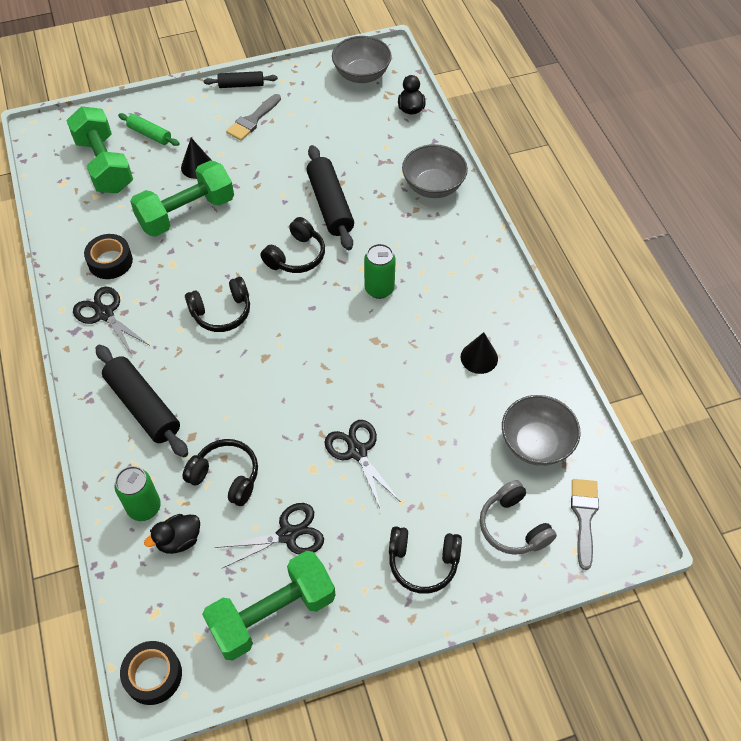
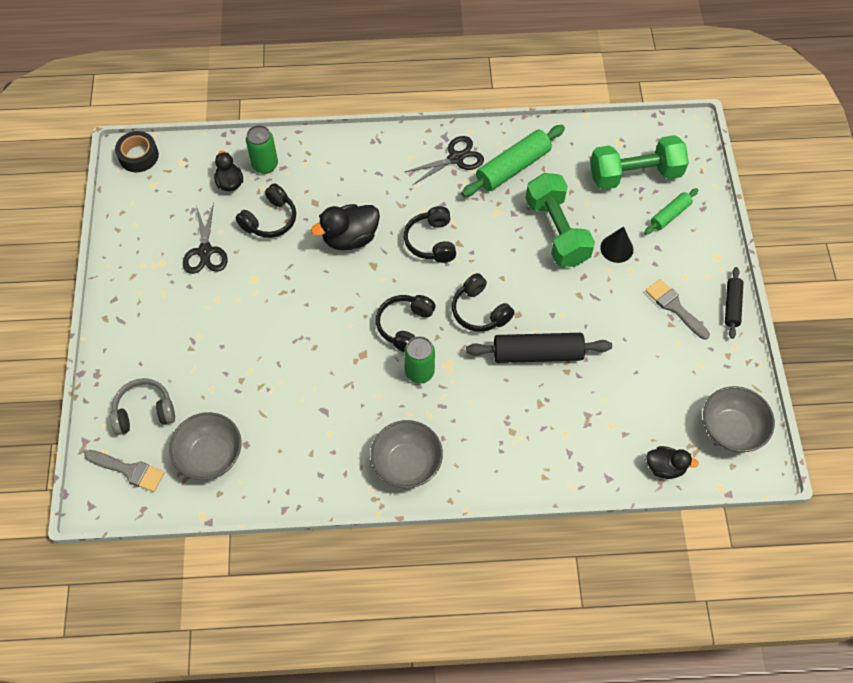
camera: 105 degrees right, 5 degrees up
black tape [84,234,133,279] -> green rolling pin [462,125,565,197]
black rolling pin [96,345,188,458] -> none
green dumbbell [202,551,336,661] -> none
black scissors [325,420,400,510] -> none
black headphones [389,526,462,594] -> black headphones moved to [376,295,435,352]
grey bowl [402,144,468,198] -> grey bowl moved to [371,420,443,488]
black cone [460,332,498,374] -> none
none -> black duck [311,204,380,250]

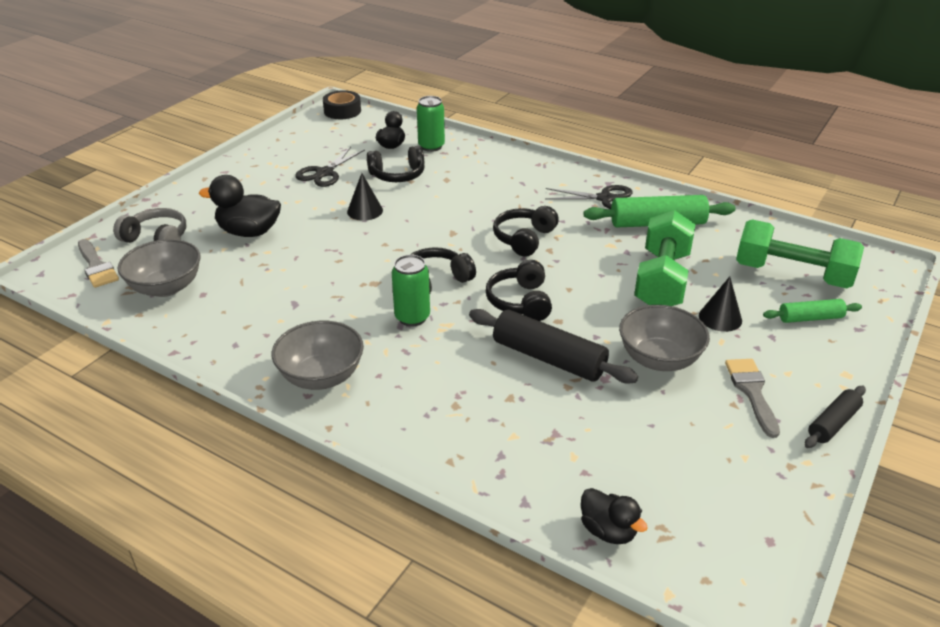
camera: 35 degrees right, 25 degrees down
black duck [311,204,380,250] -> black duck moved to [199,175,281,237]
grey bowl [703,386,775,452] -> grey bowl moved to [619,305,710,371]
none -> black cone [347,173,383,221]

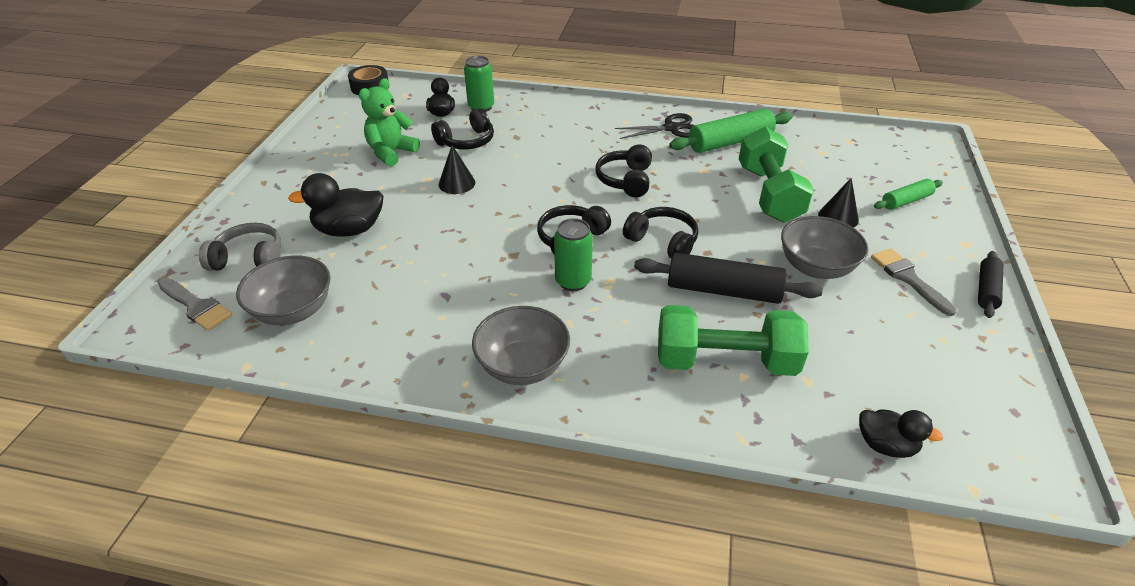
camera: 20 degrees left, 5 degrees up
black scissors [295,147,365,187] -> green teddy bear [359,78,420,166]
black headphones [486,260,552,321] -> black headphones turned 150 degrees clockwise [623,207,699,259]
green dumbbell [736,219,864,289] -> green dumbbell moved to [658,305,809,376]

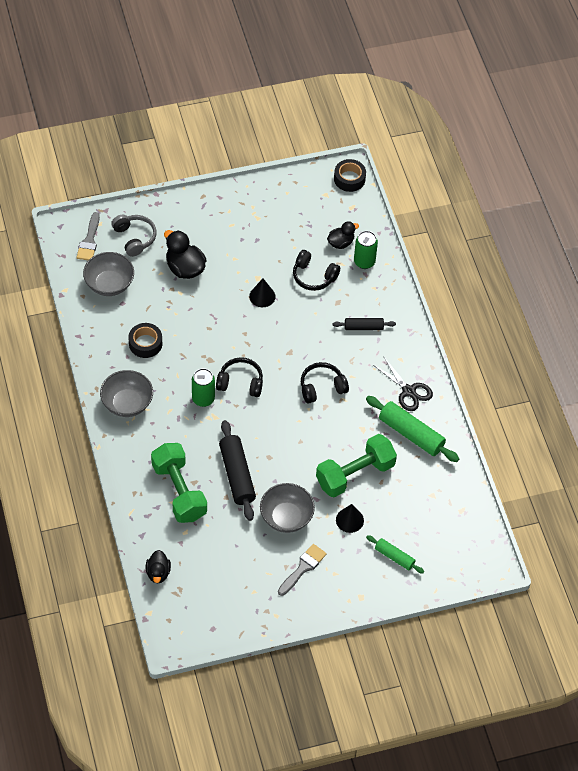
camera: 60 degrees right, 15 degrees up
green teddy bear [359,78,420,166] -> none
black headphones [623,207,699,259] -> none
black rolling pin [978,251,1003,318] -> black rolling pin moved to [333,318,396,330]
none -> black tape [128,323,162,358]

